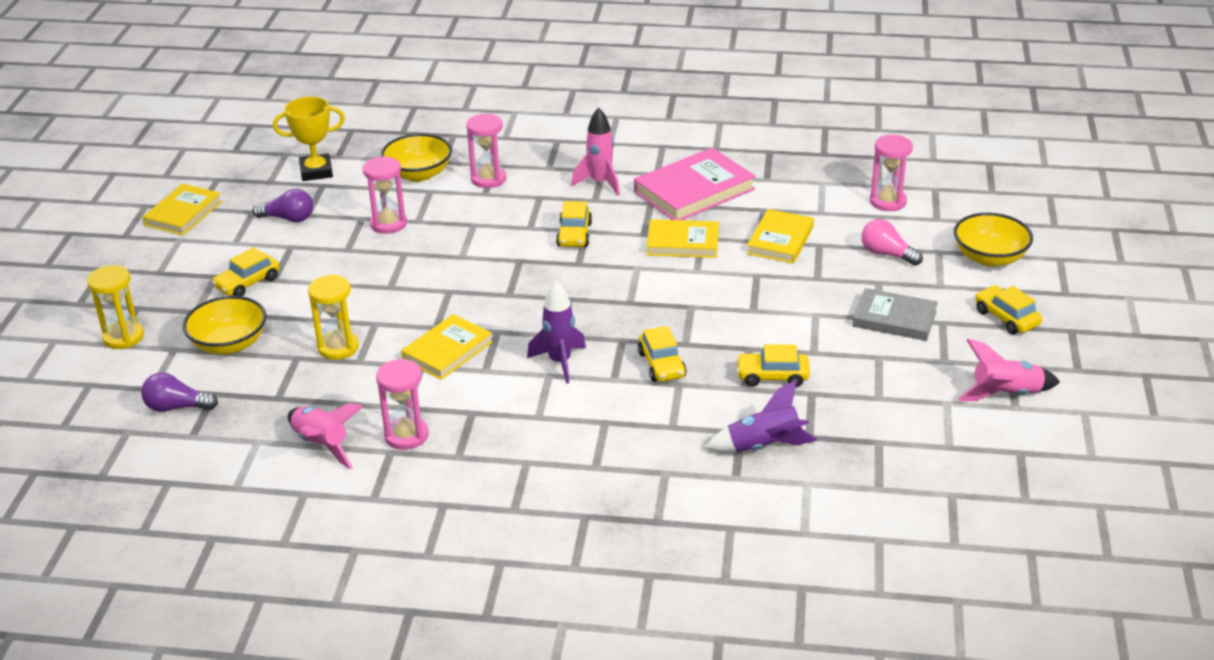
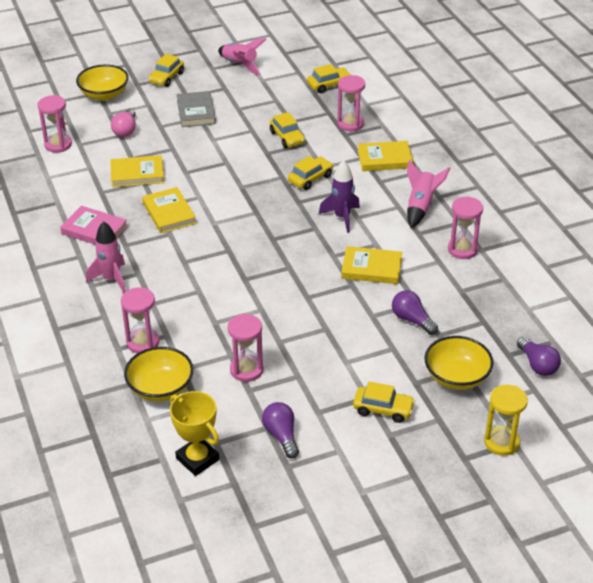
camera: 120 degrees left, 5 degrees up
yellow book [142,184,222,236] -> yellow book moved to [357,141,414,171]
pink rocket [288,403,363,469] -> pink rocket moved to [407,160,450,228]
yellow hourglass [308,274,359,360] -> purple light bulb [392,290,438,335]
yellow car [556,201,592,247] -> yellow car moved to [307,64,352,93]
pink book [634,148,756,220] -> pink book [60,206,128,245], size x0.66
purple rocket [704,380,818,453] -> pink hourglass [337,75,365,131]

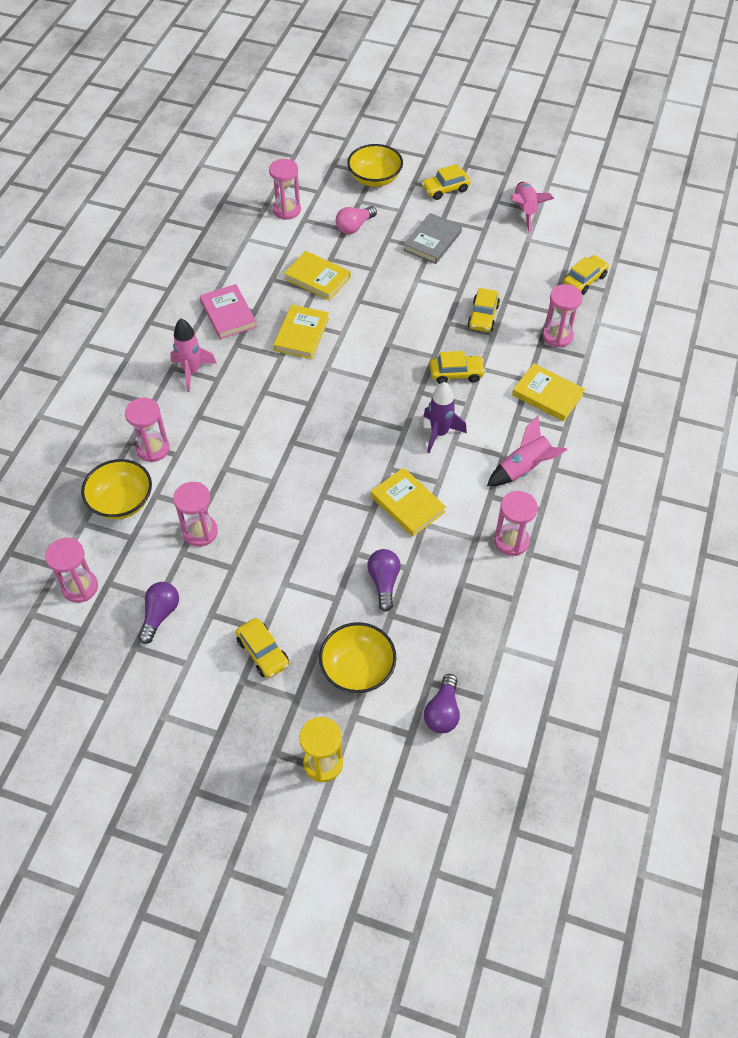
camera: 40 degrees right, 15 degrees up
yellow trophy [170,391,219,476] -> pink hourglass [45,538,98,603]
yellow car [307,64,352,93] -> yellow car turned 60 degrees counterclockwise [563,255,609,295]

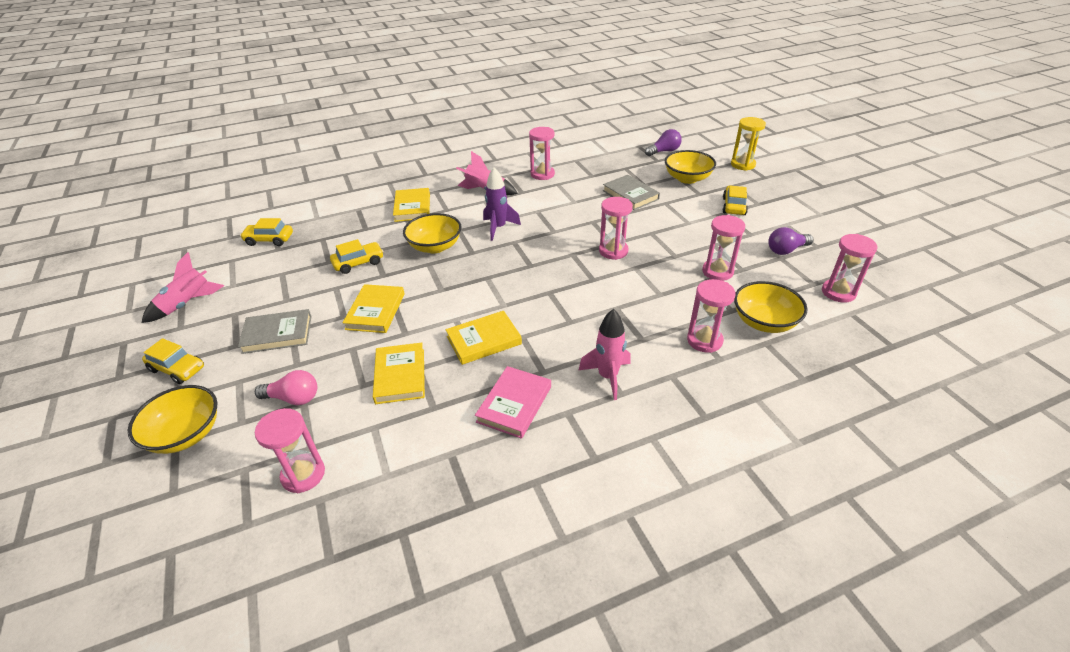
camera: 130 degrees left, 15 degrees down
purple light bulb [367,549,401,612] -> grey book [603,175,660,210]
yellow book [371,467,446,537] -> yellow book moved to [342,284,405,333]
yellow car [430,351,486,384] -> yellow bowl [403,213,462,253]
pink hourglass [542,284,583,348] -> pink hourglass moved to [599,197,633,260]

